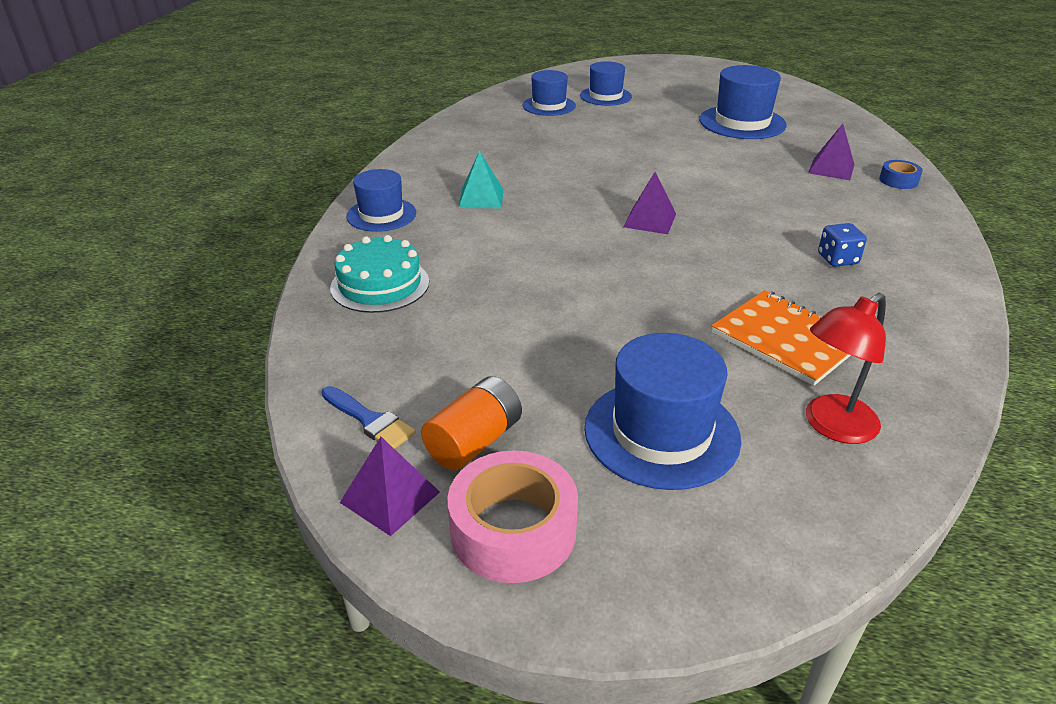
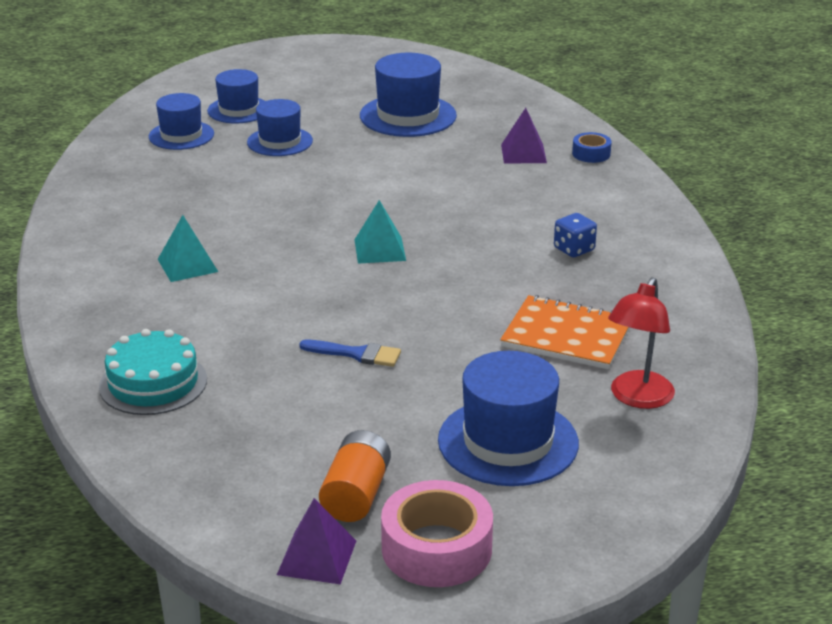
camera: 25 degrees left, 5 degrees down
blue brush [322,386,416,449] -> blue brush moved to [299,340,401,367]
blue hat [346,169,416,232] -> blue hat moved to [247,99,313,156]
purple pyramid [623,172,676,234] -> turquoise pyramid [355,200,406,264]

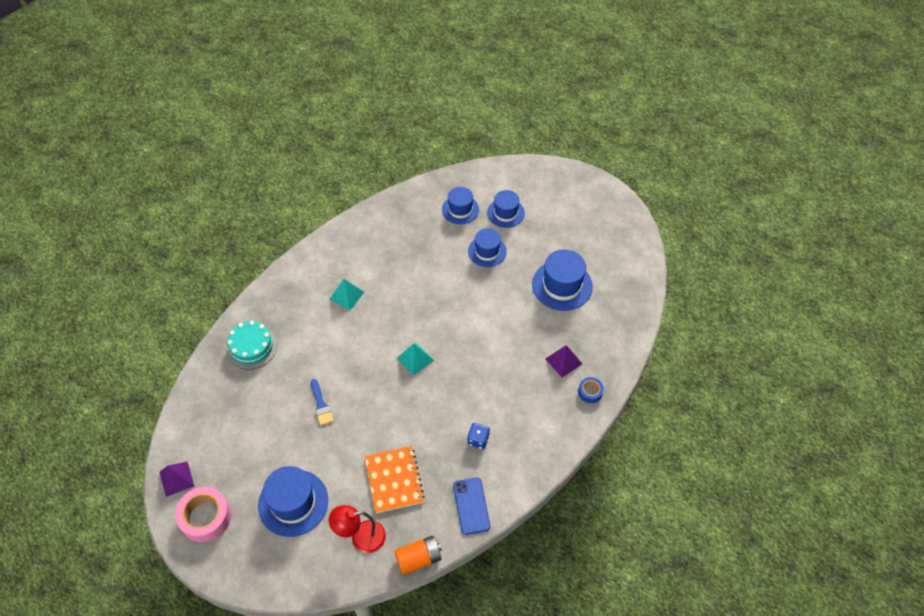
camera: 55 degrees right, 25 degrees up
orange battery [319,430,391,522] -> orange battery moved to [394,536,442,575]
none -> blue phone [453,478,490,535]

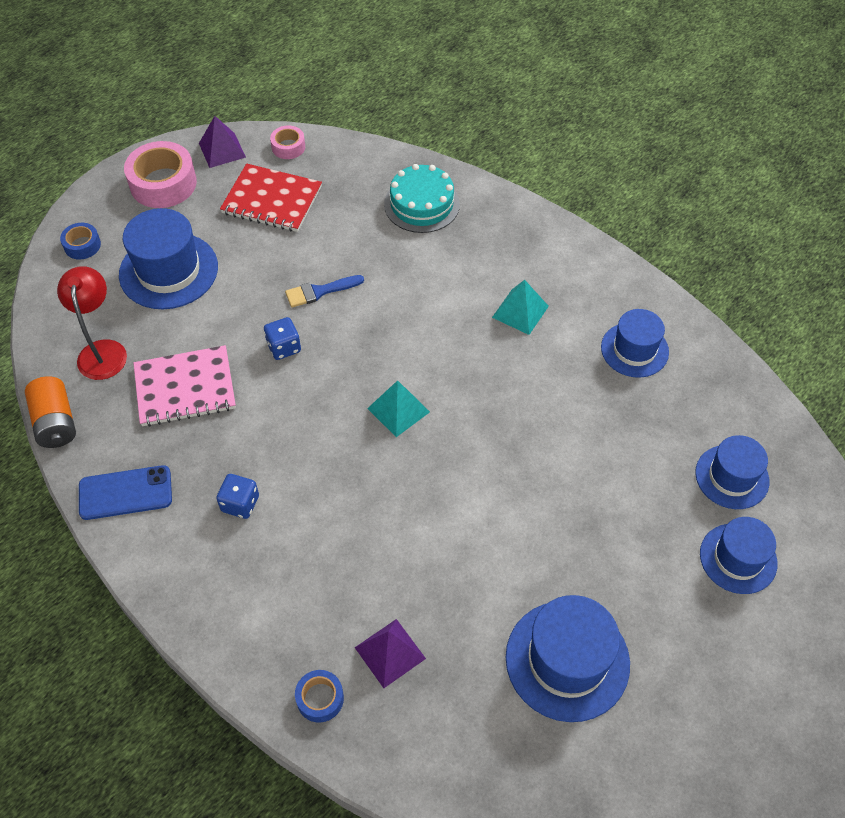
camera: 90 degrees right, 0 degrees up
orange notebook [365,446,425,513] -> pink notebook [133,345,236,427]
blue hat [468,228,507,267] -> blue hat moved to [601,309,669,378]
none -> blue tape [60,223,101,260]
none -> red notebook [220,164,322,232]
none -> blue dice [264,317,301,360]
none -> pink tape [270,125,305,159]

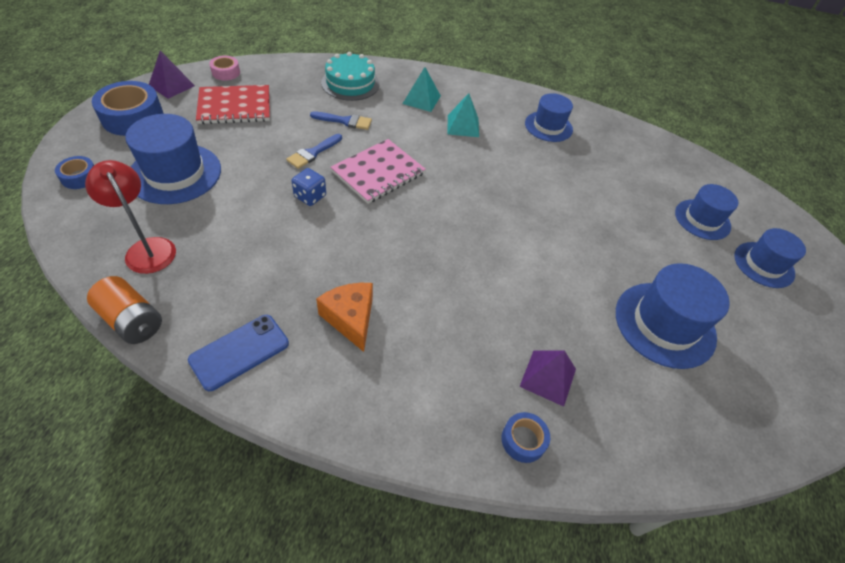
camera: 35 degrees left, 5 degrees down
pink tape [124,141,197,208] -> blue tape [92,81,164,136]
pink notebook [133,345,236,427] -> pink notebook moved to [330,139,426,204]
blue dice [216,474,259,519] -> orange cheese [316,283,373,352]
turquoise pyramid [367,380,430,437] -> turquoise pyramid moved to [403,67,441,112]
blue hat [695,435,769,509] -> blue hat moved to [734,228,806,288]
none -> blue brush [310,111,372,130]

